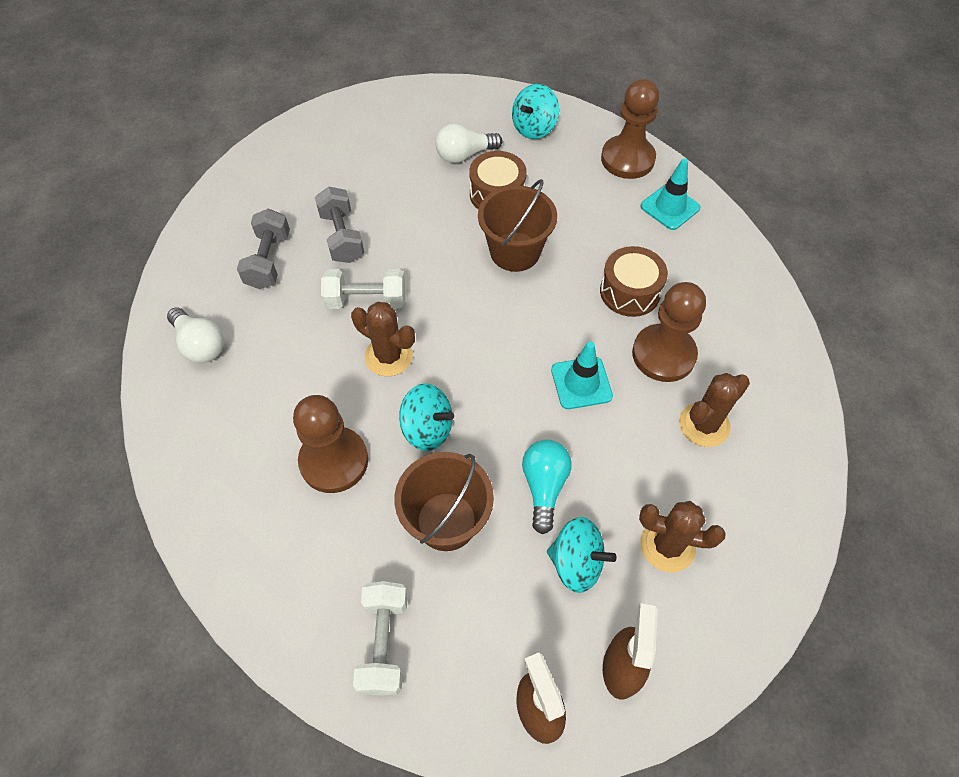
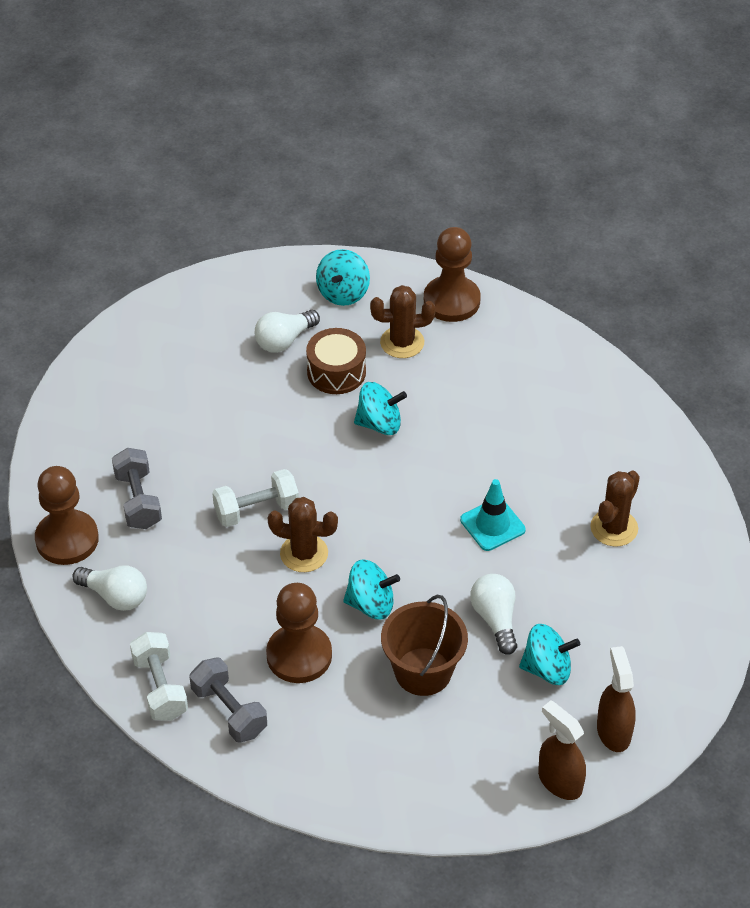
camera: 20 degrees left, 10 degrees down
grey dumbbell [315,187,364,263] -> grey dumbbell moved to [190,658,267,742]
white dumbbell [353,581,408,696] -> white dumbbell moved to [130,632,188,721]
brown bucket [478,179,557,272] -> turquoise spinning top [354,382,407,435]
turquoise light bulb [522,440,572,534] -> white light bulb [470,574,517,655]
brown drum [600,246,668,317] -> none
brown pawn [632,282,706,382] -> brown pawn moved to [35,466,99,565]
brown cactus [639,501,726,573] -> brown cactus moved to [370,285,436,358]
turquoise traffic cone [640,159,701,230] -> none

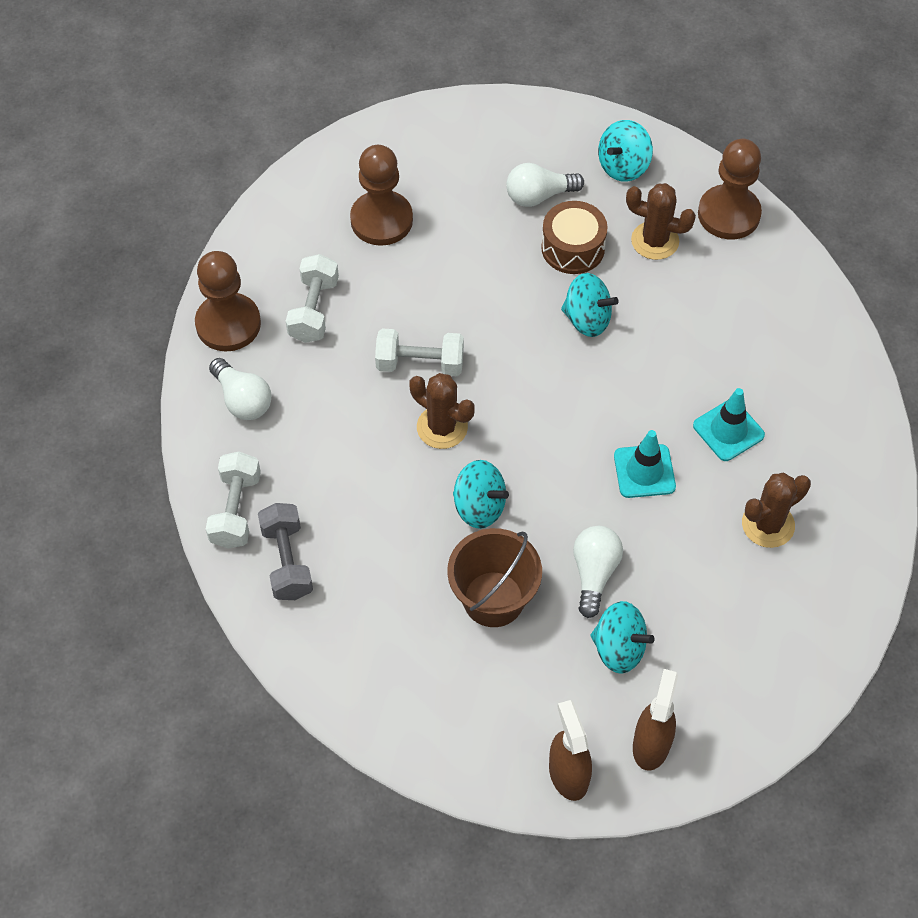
camera: 25 degrees right, 10 degrees up
grey dumbbell [112,448,162,529] -> white dumbbell [286,254,339,343]
brown pawn [266,583,332,683] -> brown pawn moved to [350,145,413,246]
none -> turquoise traffic cone [693,388,765,461]

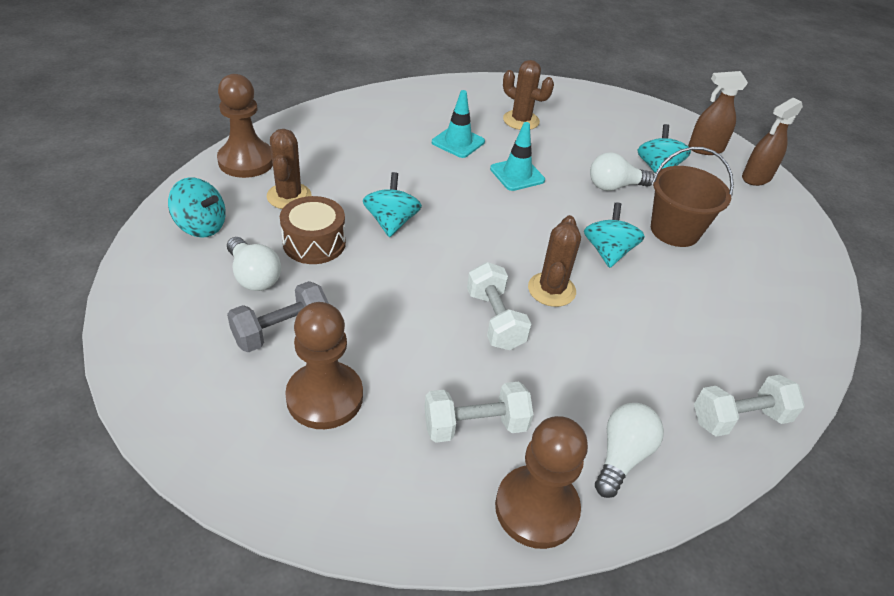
camera: 115 degrees left, 15 degrees down
grey dumbbell [258,503,313,600] -> grey dumbbell moved to [227,281,329,352]

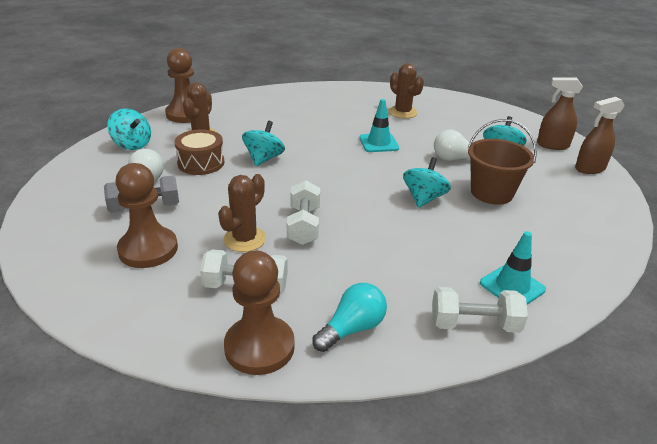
camera: 20 degrees right, 10 degrees down
turquoise traffic cone [432,90,485,158] -> turquoise traffic cone moved to [480,231,546,304]
brown cactus [528,215,581,307] -> brown cactus moved to [218,174,266,252]
white light bulb [595,403,664,498] -> turquoise light bulb [312,283,387,352]

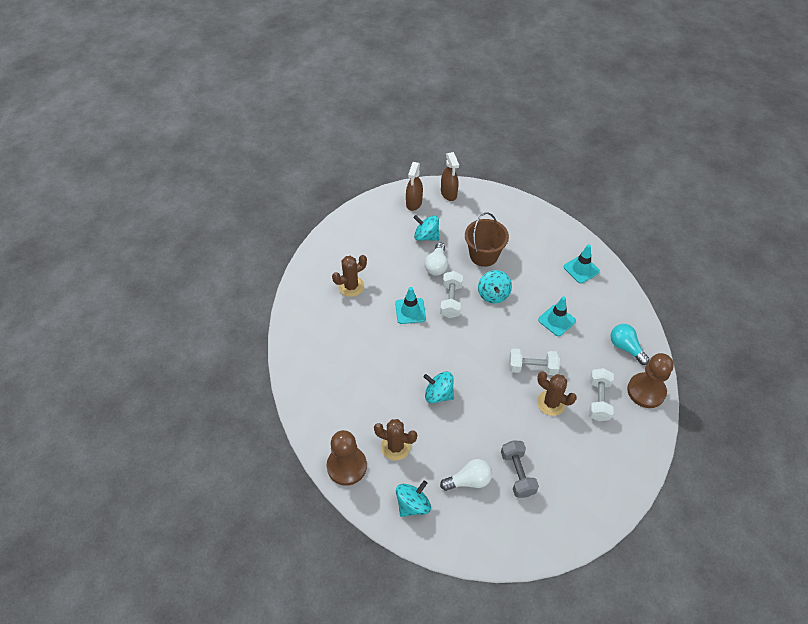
camera: 85 degrees left, 20 degrees up
brown pawn [115,163,178,268] -> none
brown drum [174,129,224,175] -> none
turquoise spinning top [403,157,451,208] -> turquoise spinning top turned 120 degrees counterclockwise [478,270,512,303]
white dumbbell [432,287,528,333] -> white dumbbell moved to [440,271,463,318]
none -> turquoise traffic cone [538,296,576,336]

